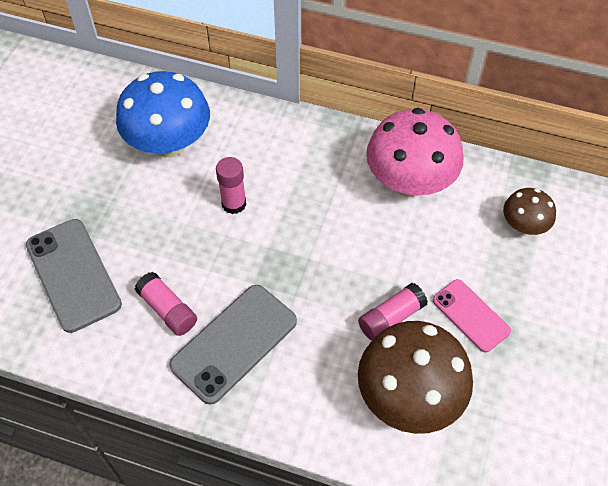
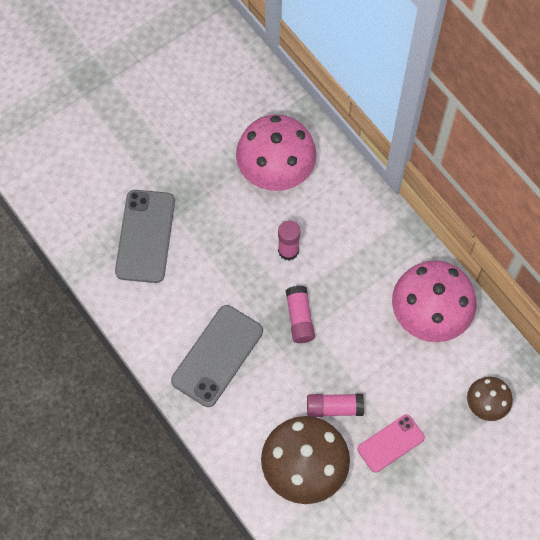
camera: 35 degrees right, 10 degrees up
blue mushroom [116,71,210,158] -> pink mushroom [236,115,317,191]
pink glue stick [135,272,197,336] -> pink glue stick moved to [286,286,315,343]
grey phone [169,285,297,405] -> grey phone turned 45 degrees counterclockwise [171,305,263,407]
pink phone [433,279,511,352] -> pink phone turned 60 degrees clockwise [357,414,425,473]

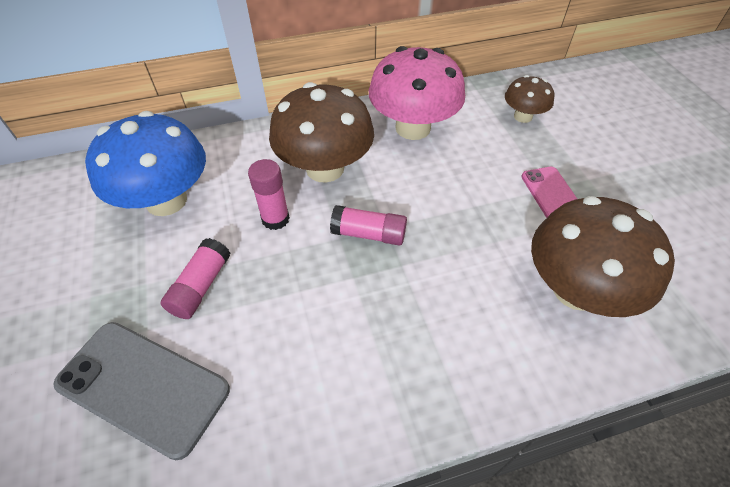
camera: 70 degrees left, 15 degrees down
grey phone [171,305,263,407] -> none
pink mushroom [236,115,317,191] -> blue mushroom [85,111,206,216]
pink glue stick [307,394,364,417] -> pink glue stick moved to [160,238,230,319]
none -> brown mushroom [269,82,374,183]

